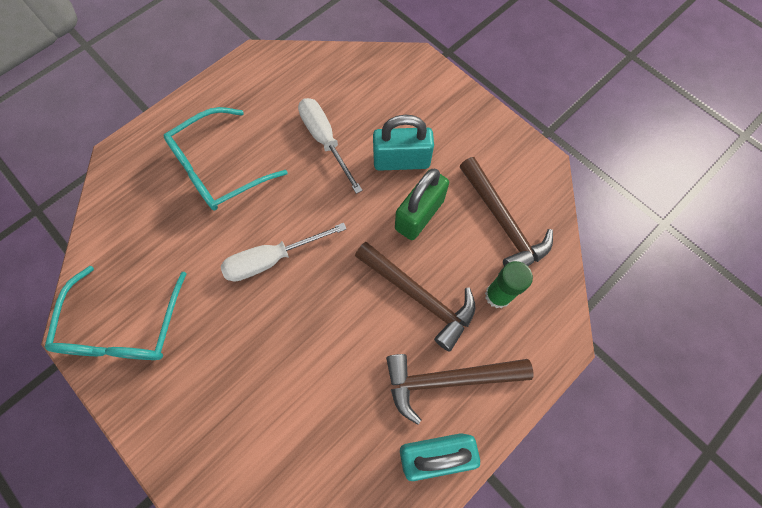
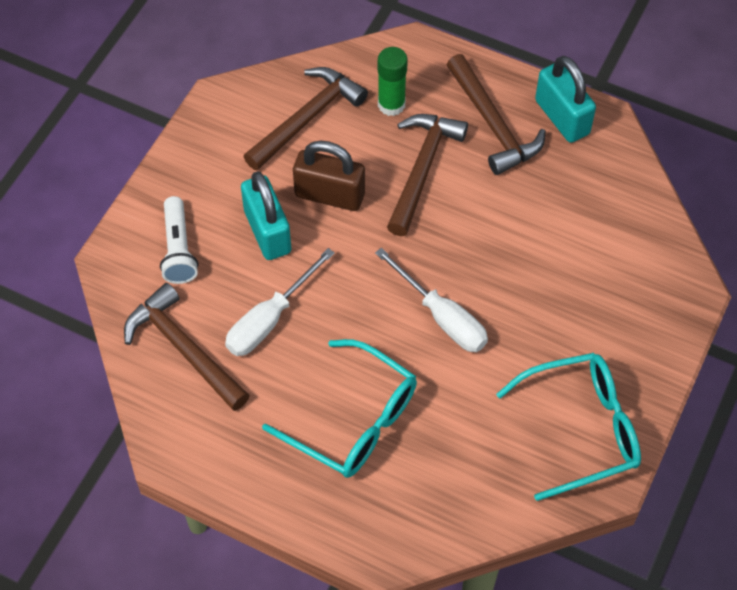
camera: 110 degrees left, 10 degrees down
green padlock [395,169,449,240] -> brown padlock [293,140,365,211]
none -> brown hammer [124,283,250,411]
none -> white flashlight [160,196,198,284]

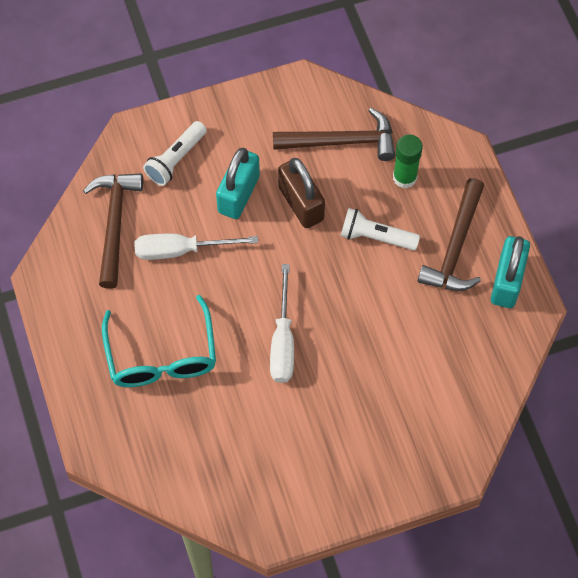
camera: 45 degrees right, 5 degrees up
brown hammer [387,114,468,236] -> white flashlight [341,208,420,250]
turquoise glasses [496,353,641,501] -> none

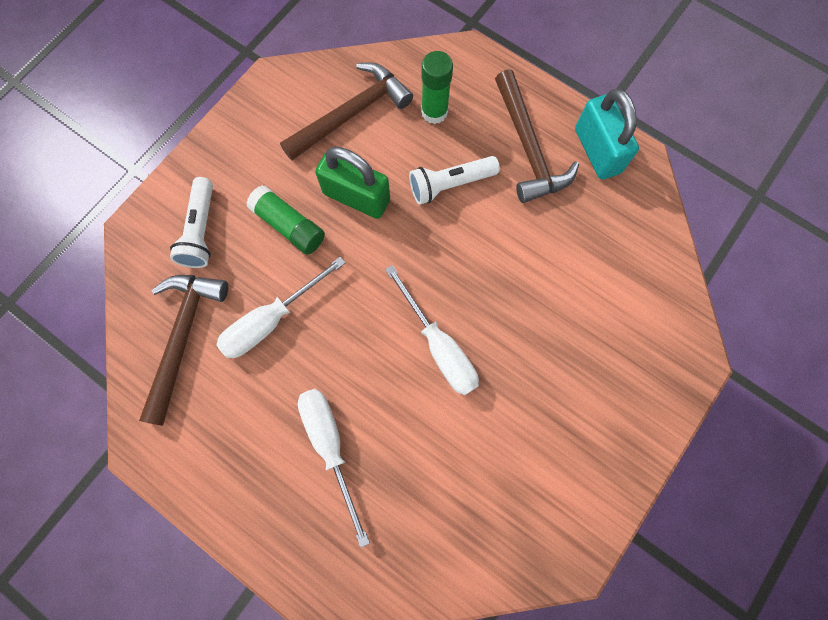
camera: 35 degrees left, 10 degrees up
brown hammer [83,174,143,289] -> brown hammer turned 45 degrees clockwise [139,275,228,426]
turquoise glasses [102,295,216,387] -> white screwdriver [298,389,370,548]
turquoise padlock [216,148,260,219] -> green glue stick [246,185,325,255]
brown padlock [278,158,325,228] -> green padlock [315,147,390,219]

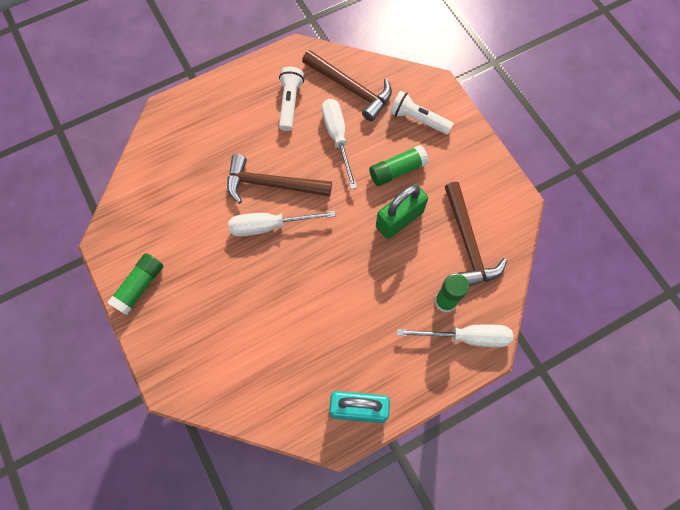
camera: 115 degrees right, 5 degrees down
white screwdriver [298,389,370,548] -> white screwdriver moved to [397,325,513,347]
white flashlight [409,156,500,205] -> white flashlight moved to [279,66,304,131]
brown hammer [495,69,579,203] -> brown hammer moved to [227,154,332,204]
none -> green glue stick [107,253,163,315]

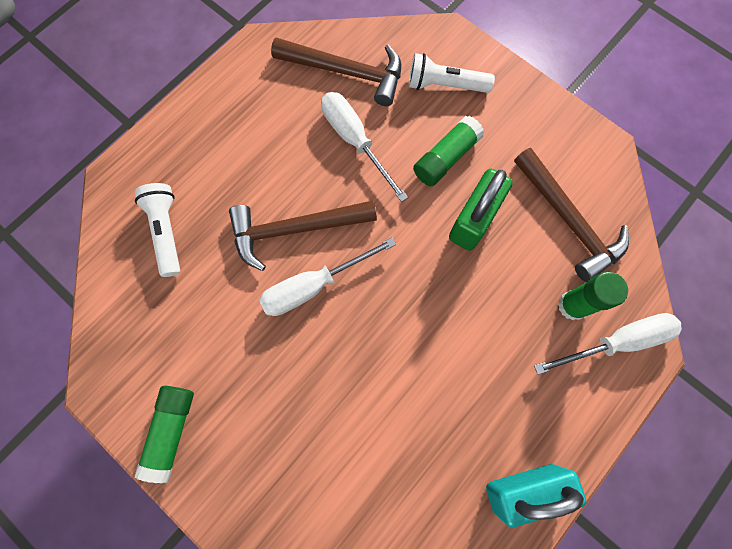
camera: 20 degrees left, 5 degrees up
white flashlight [279,66,304,131] -> white flashlight moved to [135,183,180,277]

